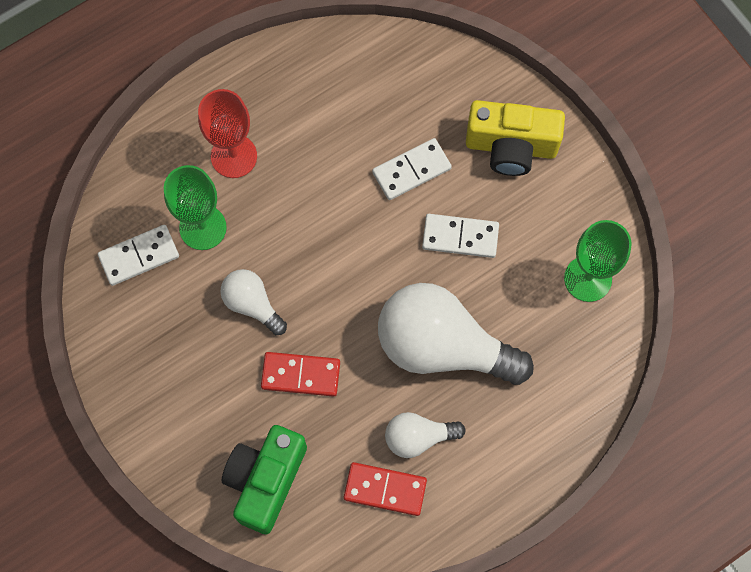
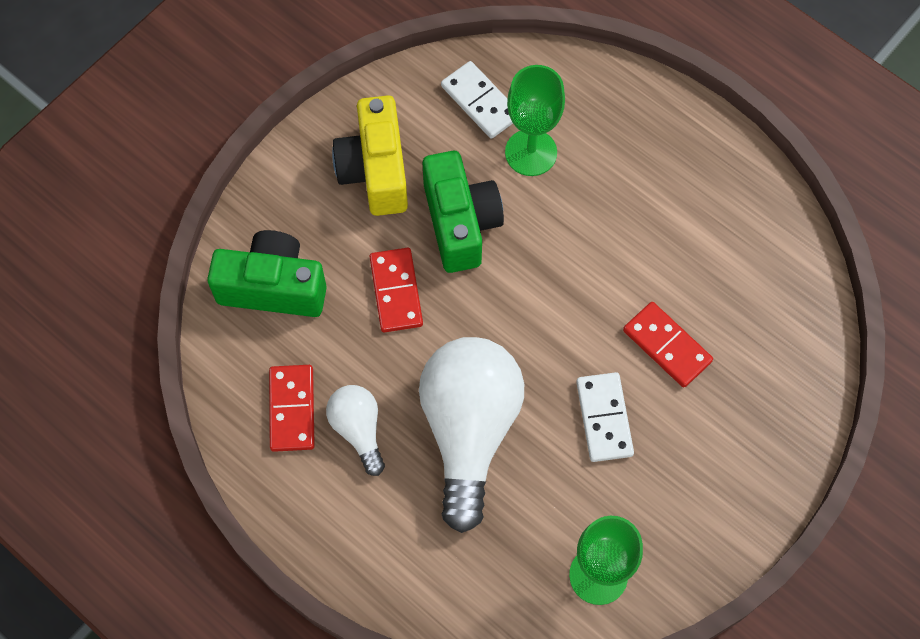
camera: 75 degrees right, 5 degrees down
red goblet [198,89,257,178] -> none
white light bulb [220,269,287,335] -> green camera [423,151,504,273]
white domino [372,138,452,200] -> red domino [623,302,713,388]
yellow camera [466,100,565,176] -> yellow camera moved to [332,95,408,216]

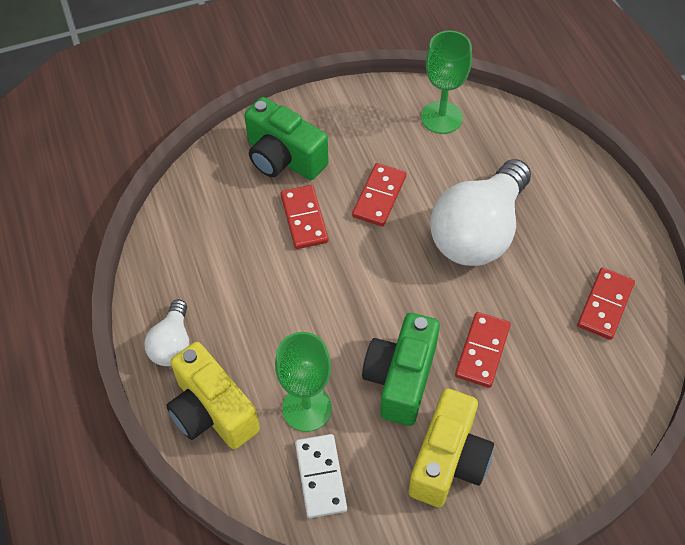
camera: 150 degrees left, 10 degrees down
green camera [207,230,327,317] -> green camera moved to [244,97,328,180]
white light bulb [326,385,385,476] -> white light bulb moved to [144,299,189,366]
white domino [576,372,634,462] -> red domino [352,163,406,226]
none -> yellow camera [166,342,260,449]

